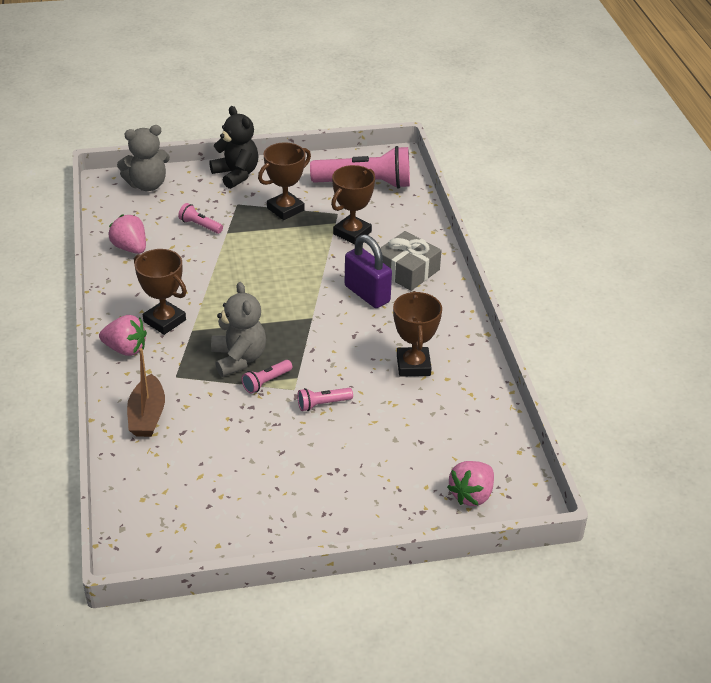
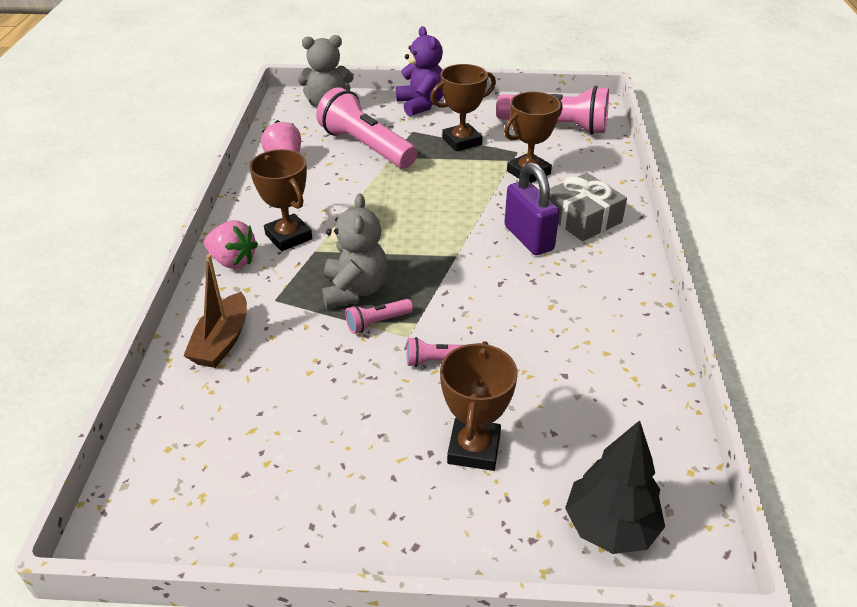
camera: 15 degrees right, 0 degrees up
pink flashlight [178,203,223,234] -> pink flashlight [316,87,417,168], size x2.26
black teddy bear [209,106,258,189] -> purple teddy bear [396,26,443,116]
brown trophy [393,291,442,377] -> brown trophy moved to [440,341,518,471]
pink strawberry [447,461,494,506] -> black tree [565,420,665,554]

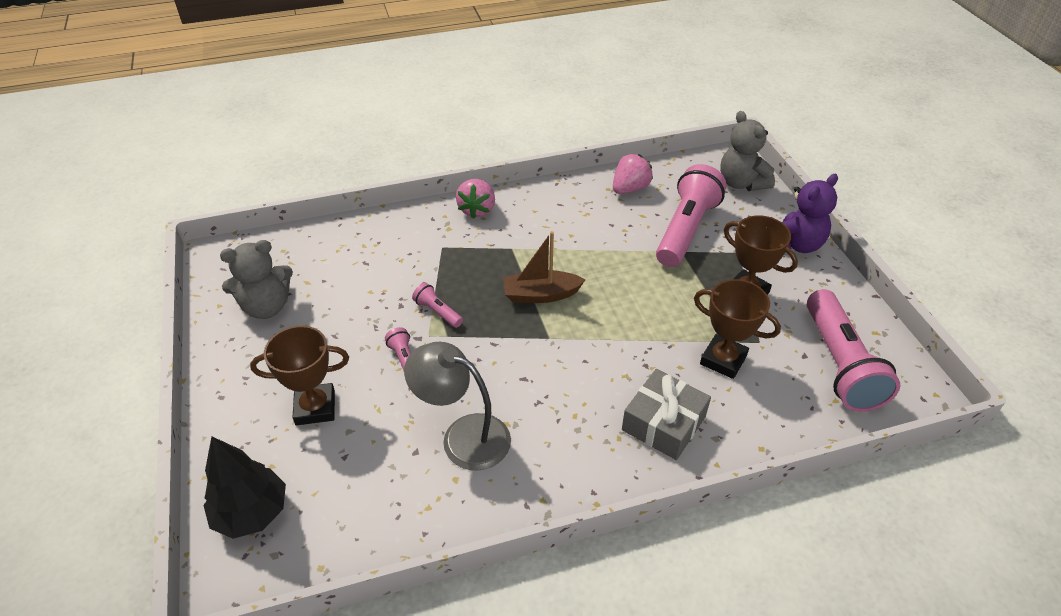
camera: 70 degrees right, 5 degrees up
brown boat [183,254,247,368] -> brown boat moved to [503,231,585,303]
brown trophy [249,149,312,251] -> none
grey teddy bear [322,194,388,308] -> grey teddy bear moved to [220,240,293,319]
purple padlock [504,162,560,255] -> none
none -> grey lamp [404,342,511,471]

